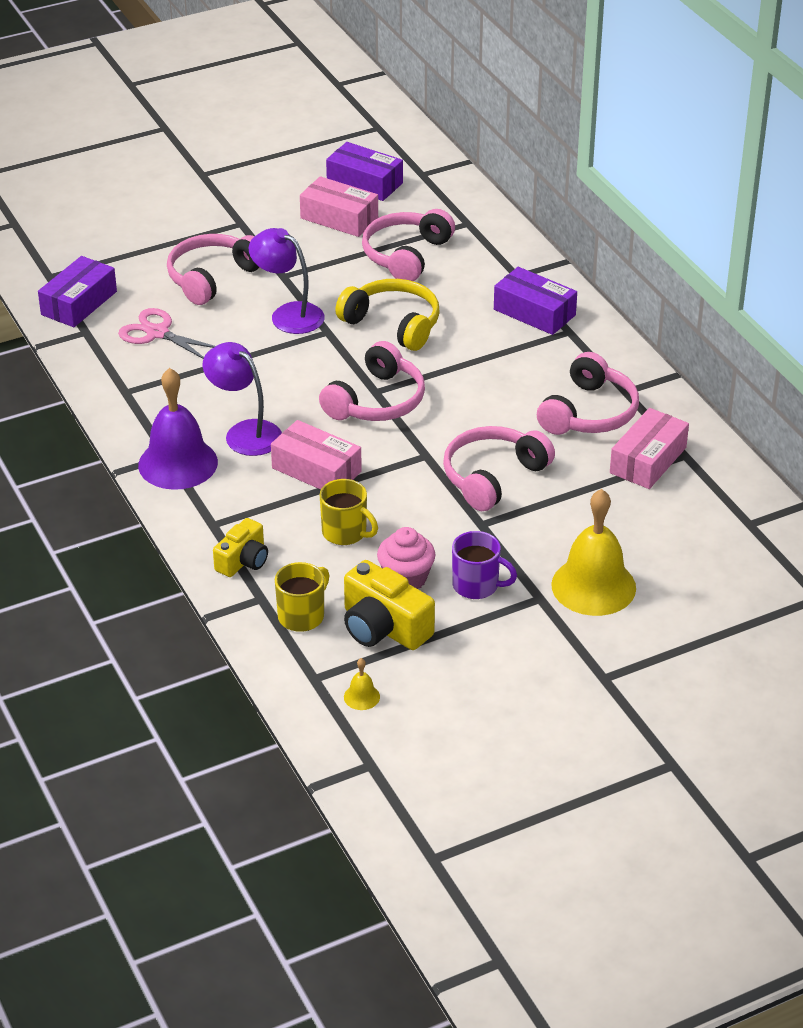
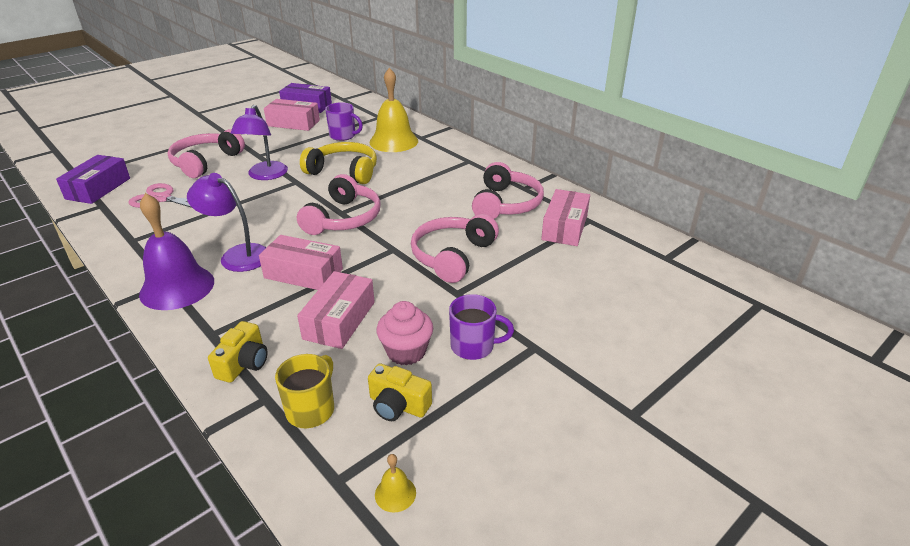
camera: 15 degrees left, 5 degrees down
purple lamp [249,228,324,334] -> purple lamp turned 105 degrees counterclockwise [230,105,288,180]
yellow mug [320,479,378,545] -> pink box [297,271,375,349]
yellow camera [344,560,435,650] -> yellow camera [368,364,432,421], size x0.64
pink headphones [362,209,455,281] -> purple mug [325,102,363,141]
purple box [494,267,577,335] -> none
yellow bell [551,489,636,616] -> yellow bell moved to [370,68,418,152]

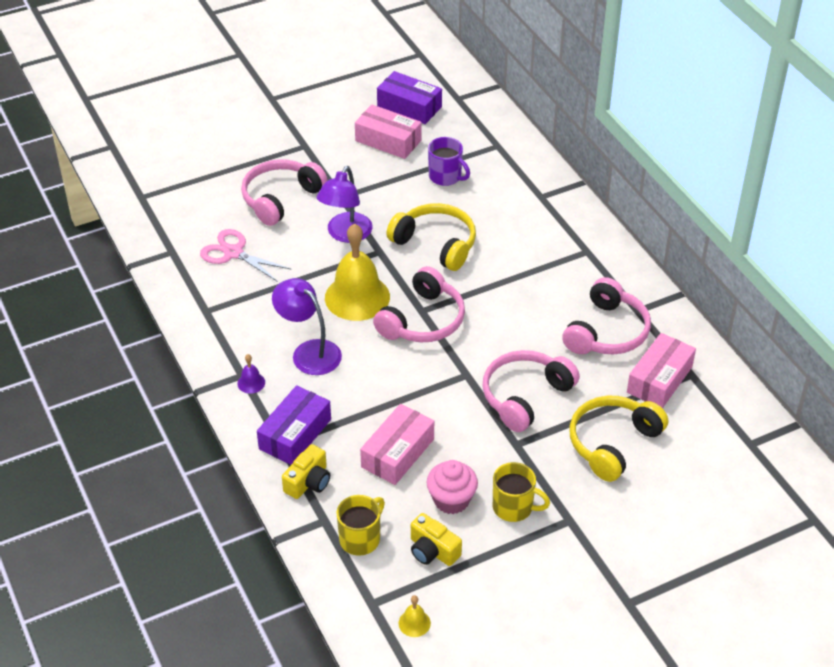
camera: 15 degrees right, 10 degrees up
purple box [56,155,130,204] -> purple box moved to [257,385,331,465]
purple bell [139,193,214,310] -> purple bell [237,354,265,394], size x0.41
pink box [259,235,343,290] -> none
yellow bell [370,68,418,152] -> yellow bell moved to [325,224,390,321]
purple mug [449,294,514,360] -> yellow mug [493,462,550,522]
none -> yellow headphones [569,395,668,482]

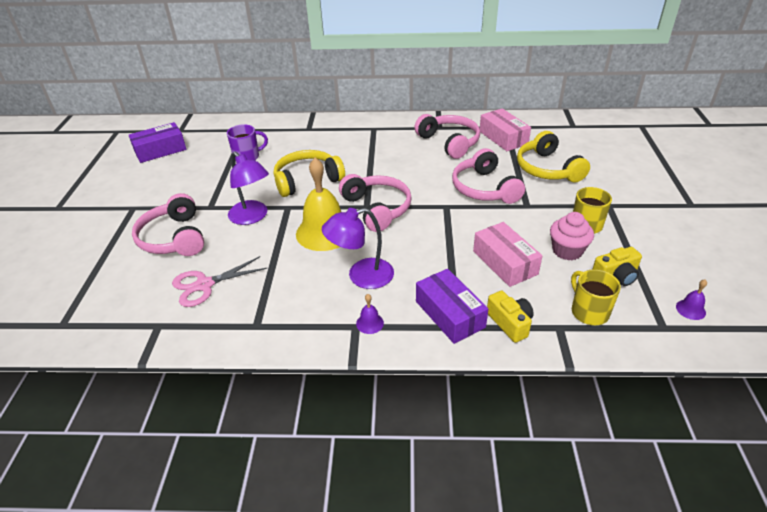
camera: 60 degrees left, 5 degrees down
pink box [355,105,422,159] -> none
yellow bell [399,595,431,637] -> purple bell [676,279,707,320]

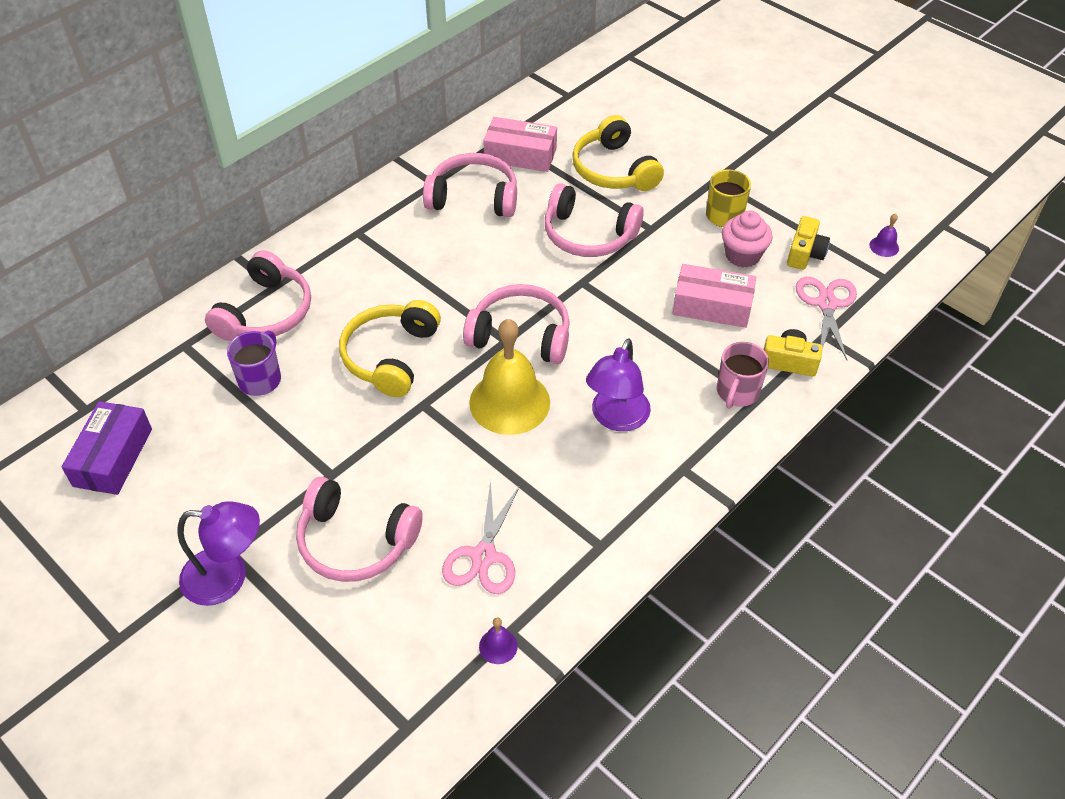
camera: 50 degrees left, 10 degrees up
purple lamp [228,152,269,225] -> purple lamp moved to [177,501,260,606]
purple bell [356,294,384,334] -> purple bell moved to [479,618,518,664]
purple box [416,269,488,344] -> pink mug [717,342,769,408]
yellow headphones [517,131,590,182] -> yellow headphones turned 45 degrees clockwise [572,115,664,191]
yellow mug [571,269,621,325] -> pink scissors [796,277,857,360]
none -> pink headphones [205,250,311,341]

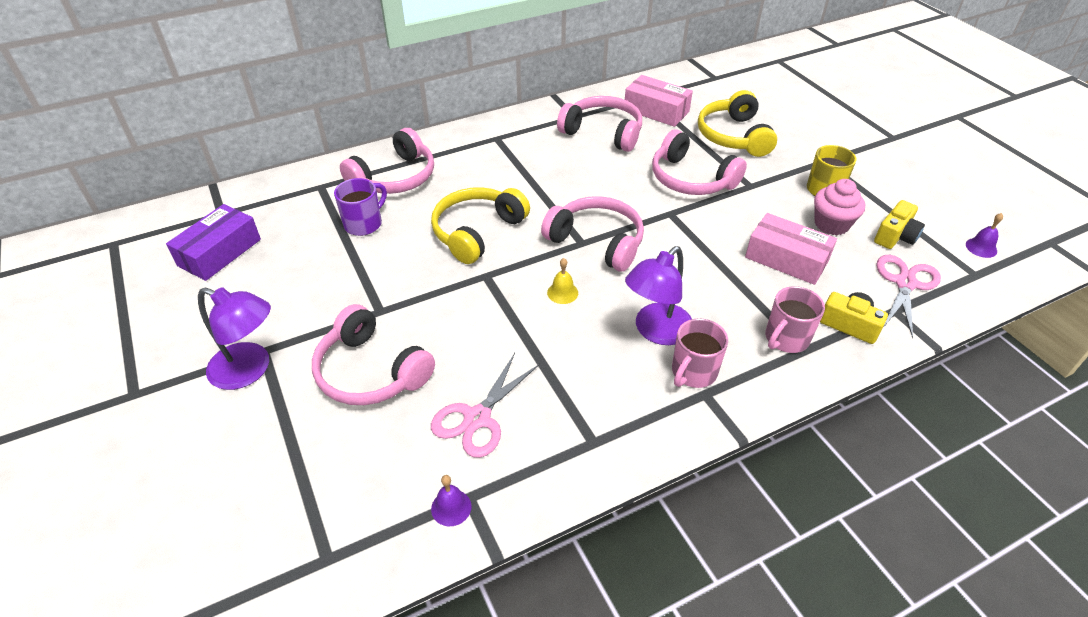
camera: 20 degrees right, 5 degrees down
yellow bell [469,319,550,435] -> yellow bell [547,258,578,304], size x0.41
none -> pink mug [672,318,728,388]

